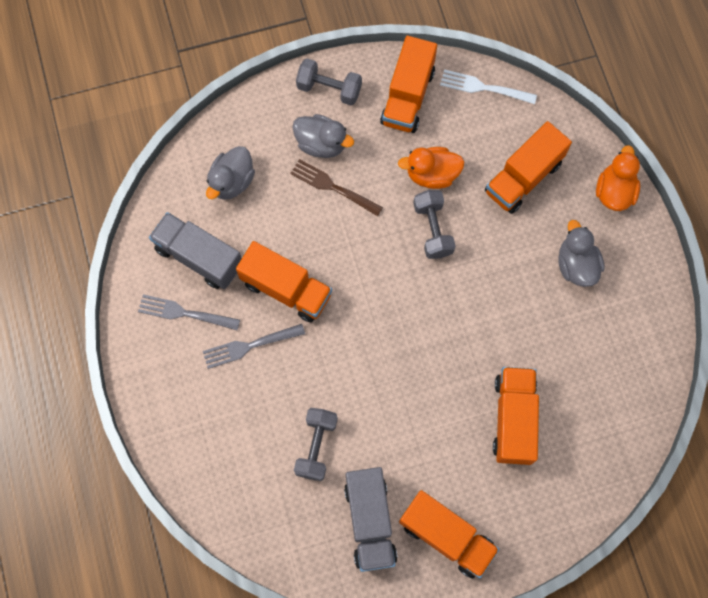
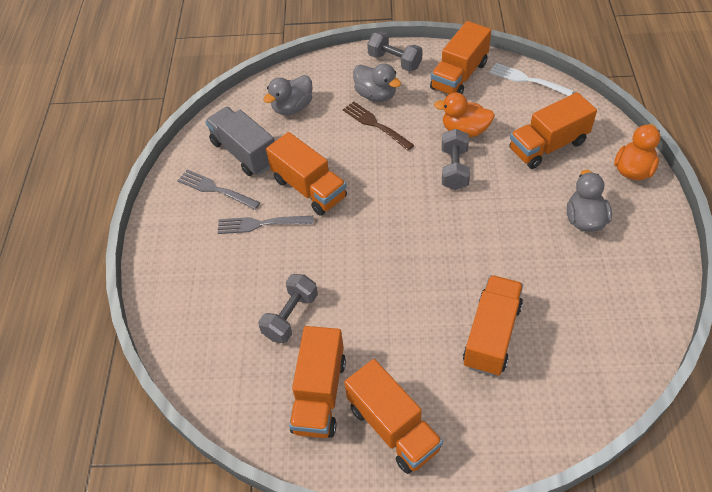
camera: 20 degrees right, 20 degrees down
grey truck [344,467,398,572] -> orange truck [289,326,346,438]

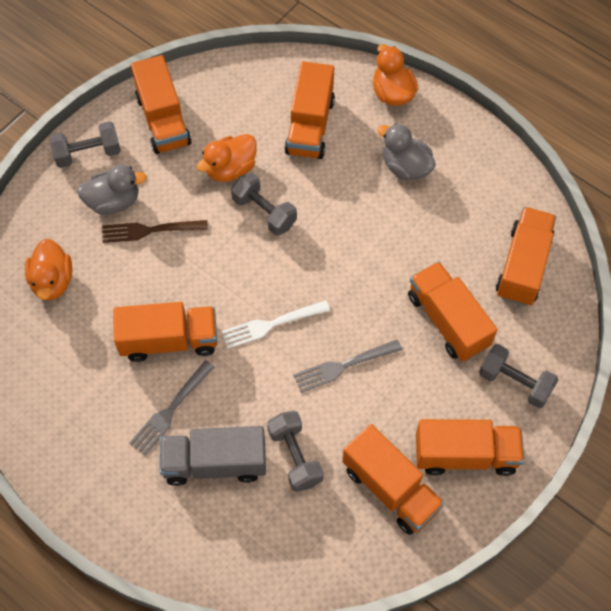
camera: 55 degrees left, 10 degrees up
grey fork [177,170,260,210] -> grey fork moved to [293,339,402,393]
grey truck [205,107,275,176] -> grey truck moved to [159,426,266,486]
grey duck [263,75,312,115] -> orange duck [25,239,72,300]
white fork [489,63,574,96] -> white fork moved to [222,300,330,349]
none -> grey dumbbell [479,344,558,408]
none -> orange truck [496,207,556,306]

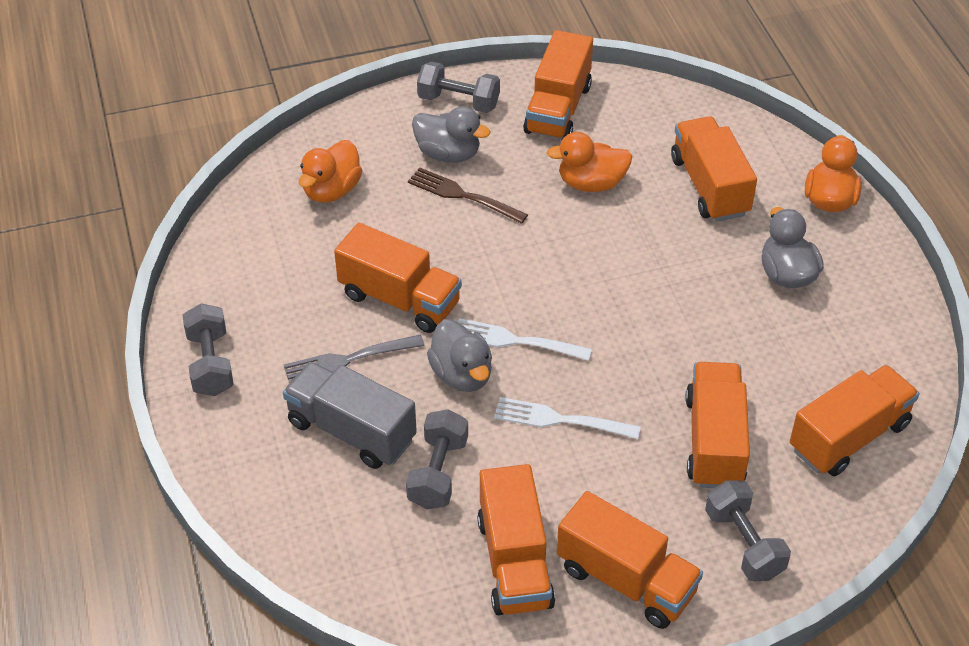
camera: 35 degrees right, 15 degrees down
grey dumbbell [231,172,297,235] -> grey dumbbell moved to [183,303,234,396]
orange truck [284,61,335,159] -> orange truck turned 120 degrees clockwise [671,116,757,222]
grey fork [293,339,402,393] -> white fork [494,397,641,439]
none -> grey duck [427,319,492,392]

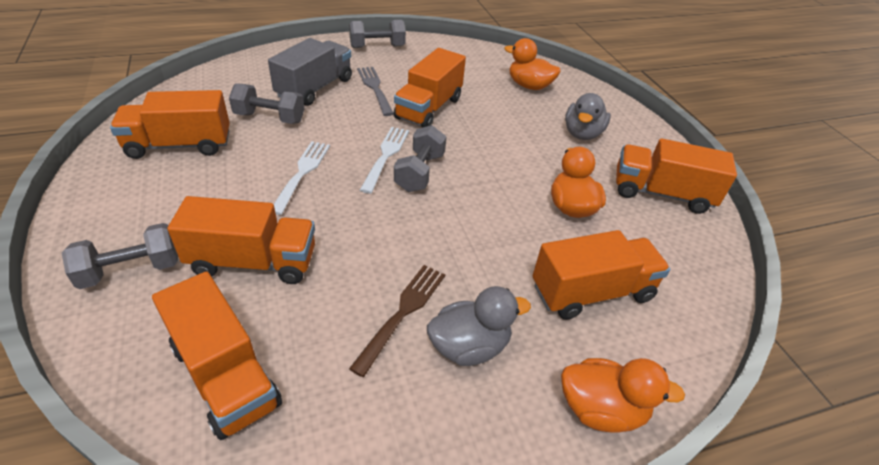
camera: 85 degrees right, 5 degrees down
brown fork [408,167,528,224] -> brown fork moved to [349,265,445,377]
grey dumbbell [417,61,500,113] -> grey dumbbell moved to [394,125,447,192]
grey duck [427,319,492,392] -> none
orange truck [557,491,703,629] -> none

